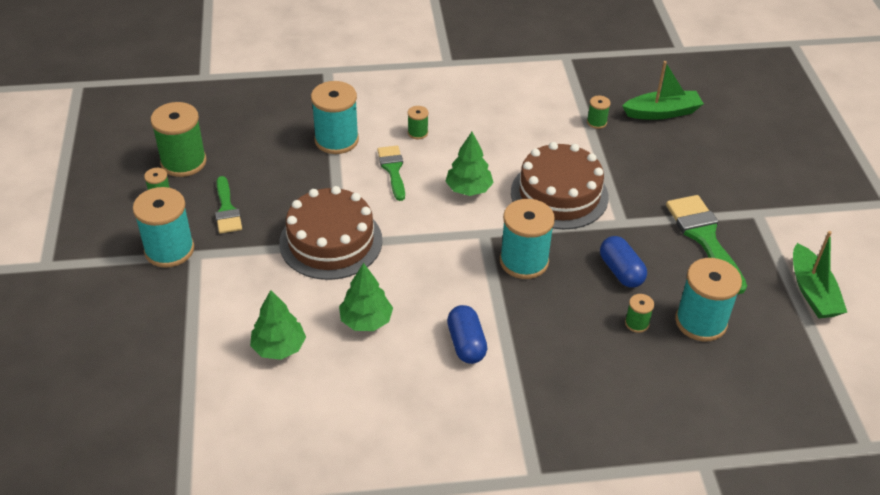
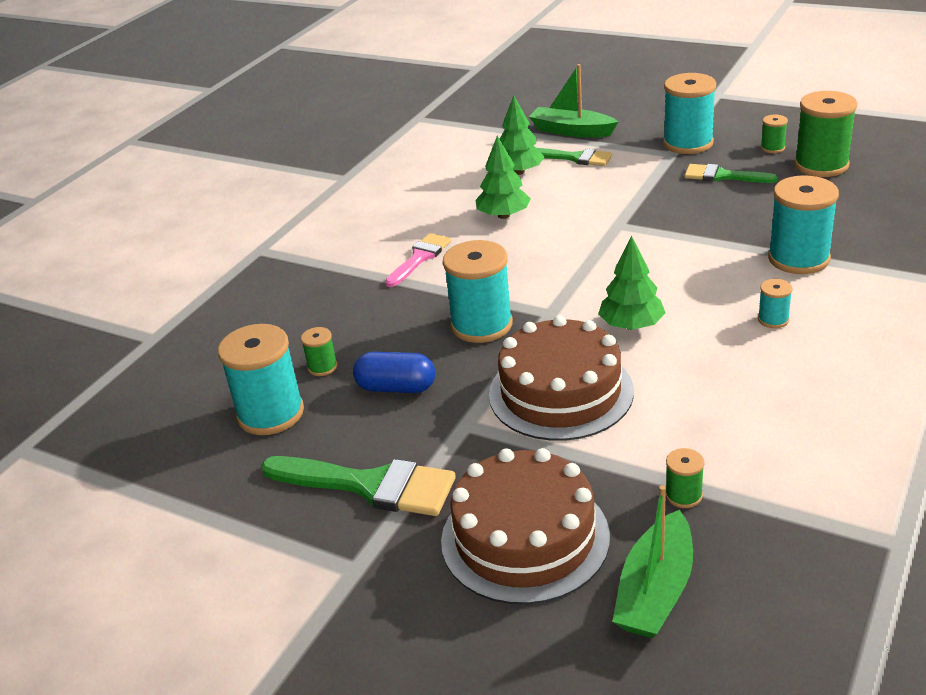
camera: 130 degrees right, 10 degrees down
brown cake [279,186,382,280] -> brown cake moved to [441,448,610,605]
green brush [377,146,405,201] -> green brush moved to [537,148,612,166]
green spool [408,106,429,139] -> turquoise spool [758,279,793,328]
blue capsule [447,305,487,364] -> pink brush [385,233,451,287]
green boat [793,231,847,318] -> green boat moved to [529,64,618,137]

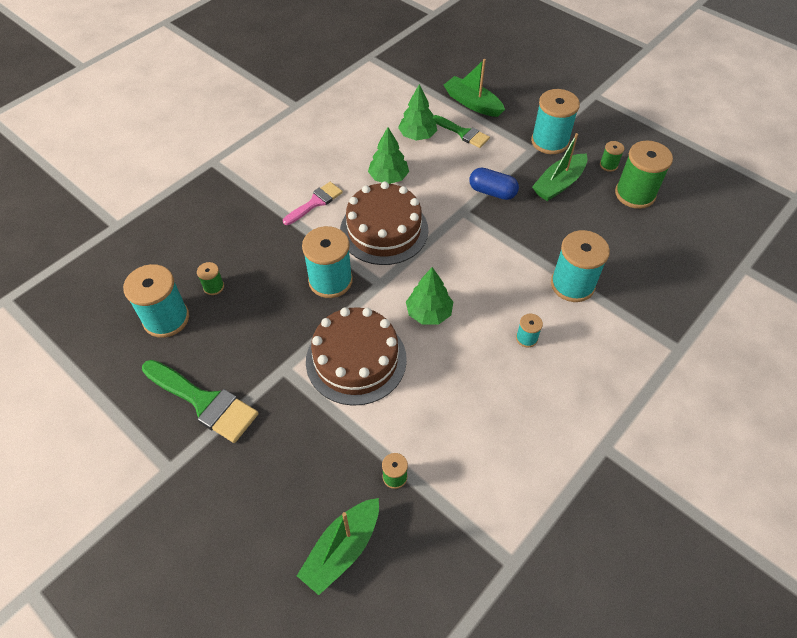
camera: 10 degrees right, 20 degrees up
blue capsule [353,352,435,393] -> blue capsule moved to [469,167,519,200]
brown cake [441,448,610,605] -> brown cake moved to [340,182,428,265]
green brush [685,164,778,183] -> green boat [532,133,587,201]

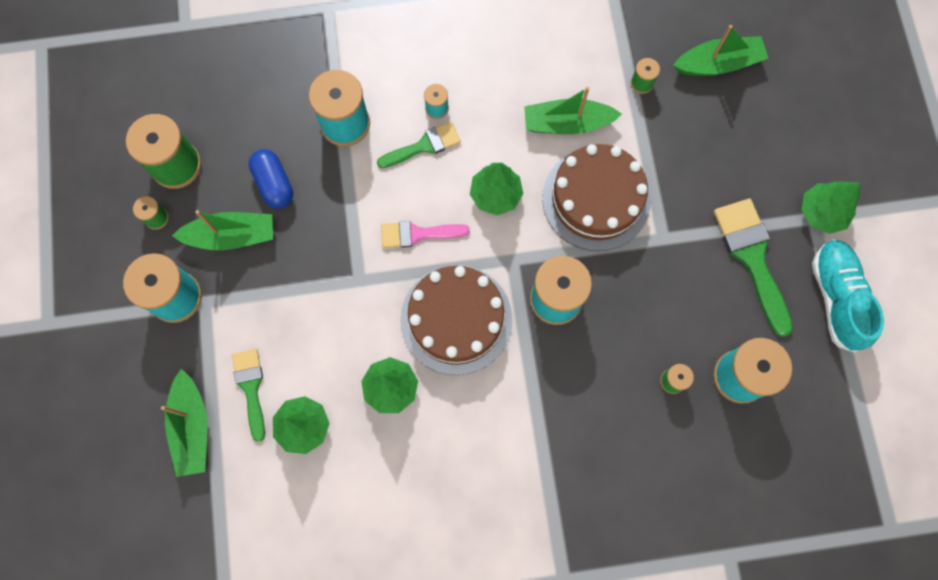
camera: 140 degrees left, 20 degrees up
pink brush [283,182,343,225] -> pink brush moved to [381,221,470,248]
blue capsule [469,167,519,200] -> blue capsule moved to [249,149,293,209]
none -> green brush [377,122,461,168]
none -> green boat [524,87,622,134]
none -> green tree [801,181,860,234]
none -> turquoise shoe [812,239,884,353]

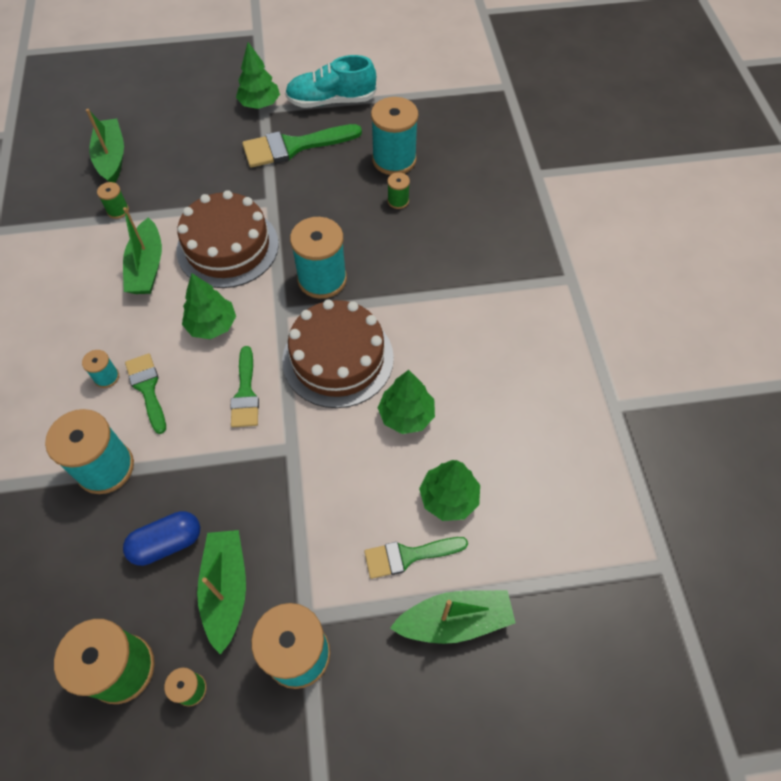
camera: 90 degrees left, 15 degrees down
pink brush [381,221,470,248] -> green brush [231,346,259,427]

